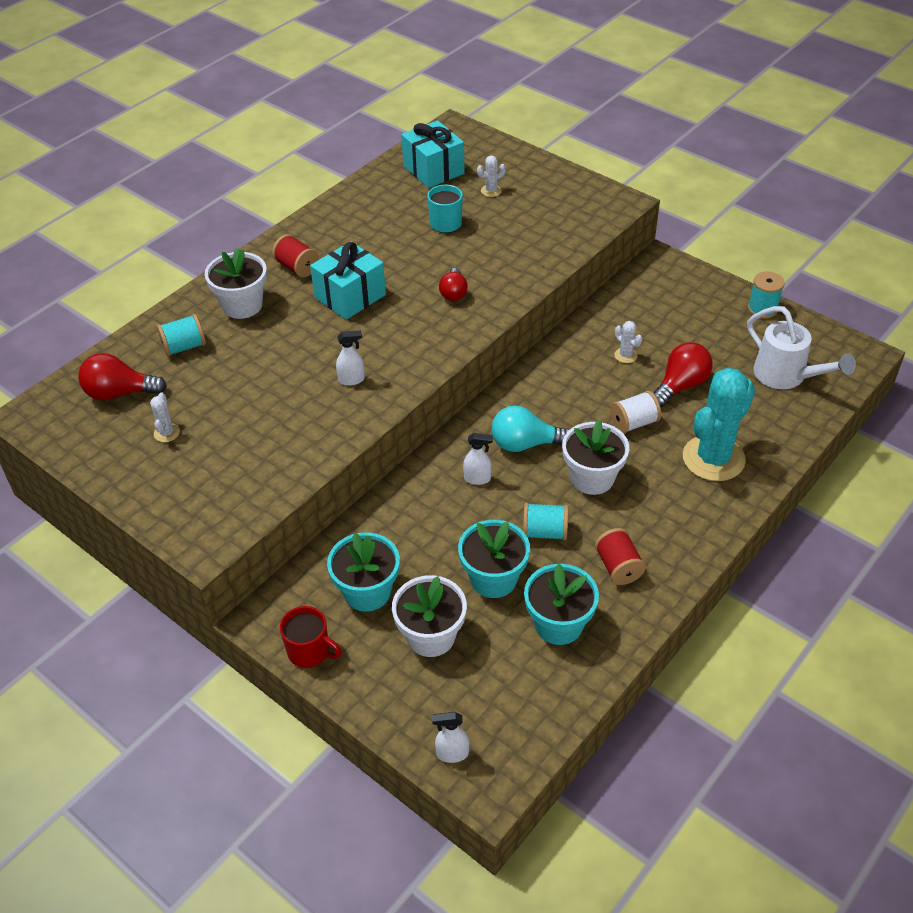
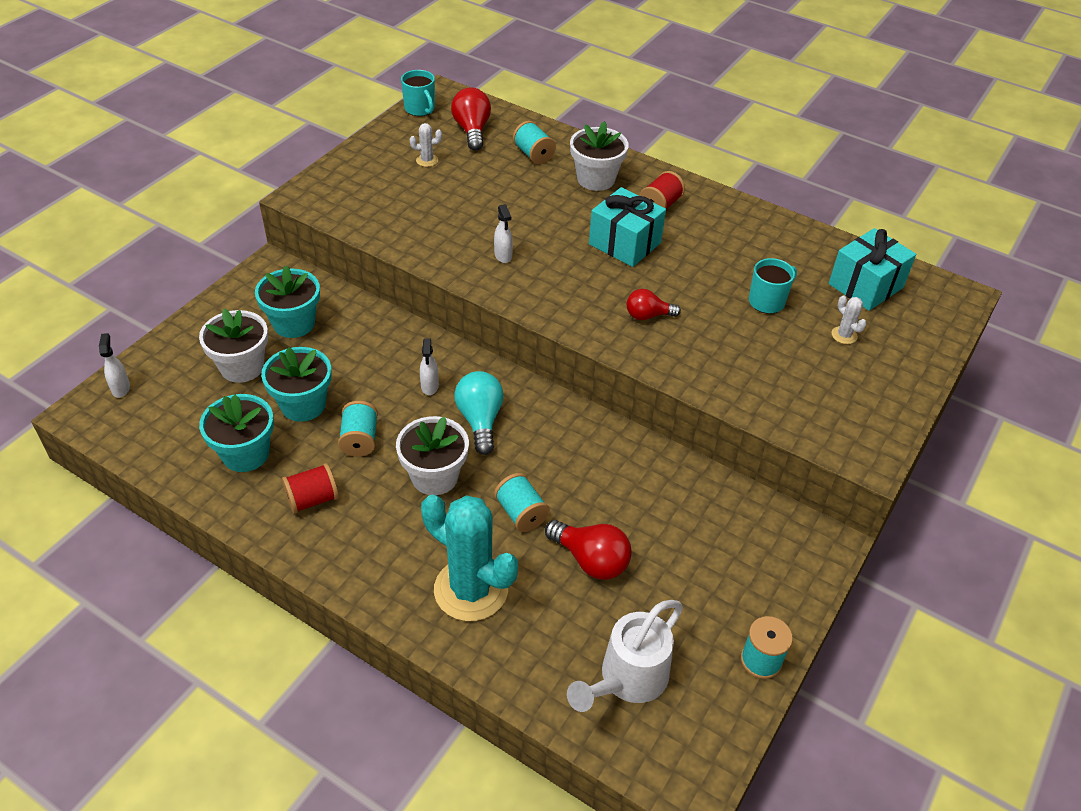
camera: 80 degrees right, 0 degrees up
red mug [280,606,342,668] -> none
white spool [610,391,661,434] -> turquoise spool [494,473,550,532]
white cactus [614,321,642,363] -> none
none -> turquoise mug [401,70,435,116]

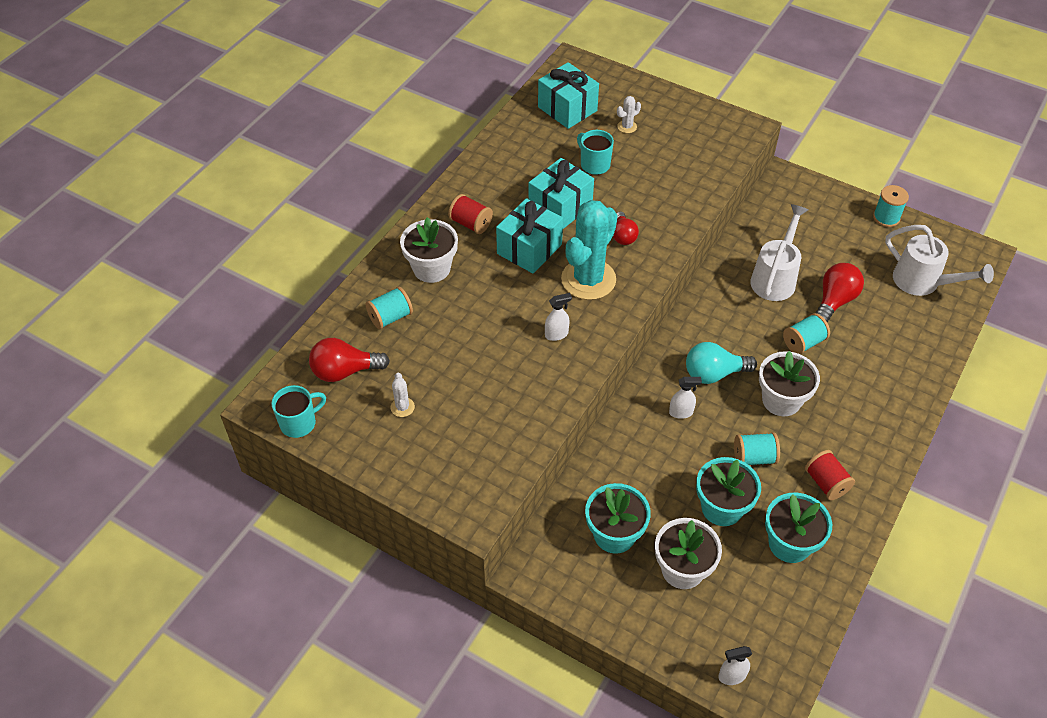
camera: 90 degrees left, 5 degrees up
turquoise cactus [421,495,518,621] -> turquoise cactus moved to [561,200,618,300]
none -> turquoise gift [528,158,594,229]
none -> white watering can [750,204,808,301]

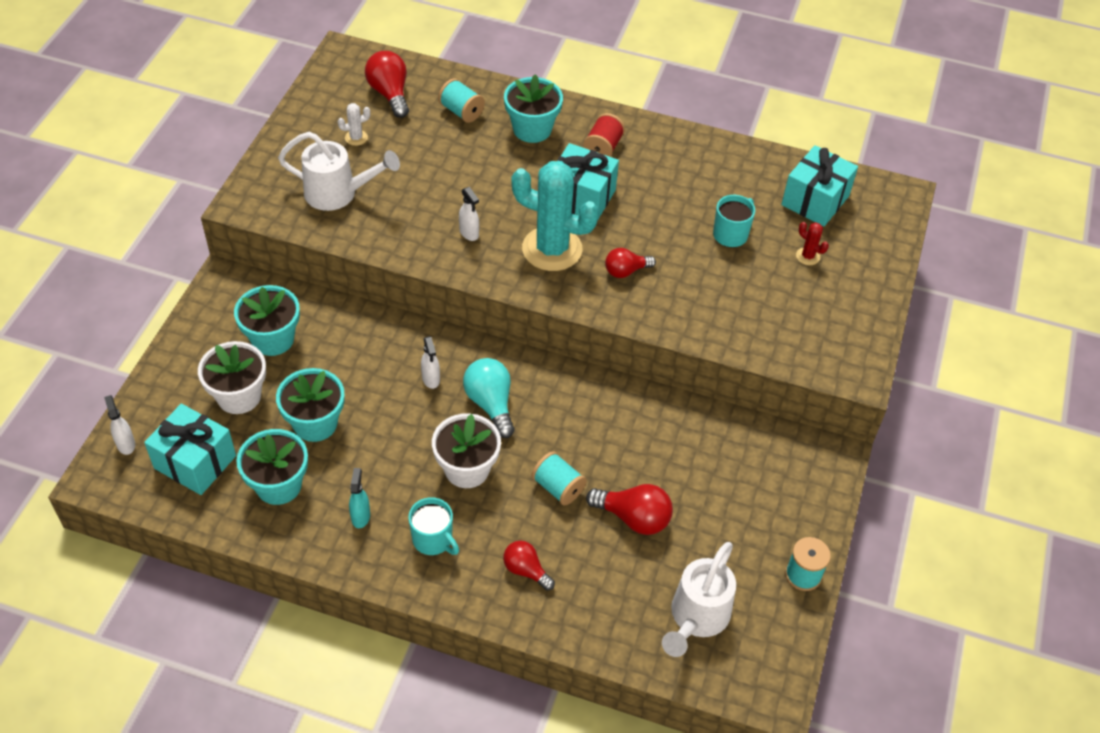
camera: 75 degrees right, 0 degrees up
turquoise mug [271,385,326,438] -> turquoise mug moved to [408,497,459,555]
white flower pot [400,217,458,283] -> turquoise flower pot [504,74,563,143]
turquoise gift [528,158,594,229] -> turquoise gift moved to [144,404,236,495]
white cactus [617,96,641,133] -> red cactus [796,222,829,265]
turquoise spool [734,432,780,465] -> none
white watering can [750,204,808,301] -> white watering can moved to [278,132,400,211]
red spool [805,450,855,500] -> turquoise spray bottle [349,468,370,528]
none -> red light bulb [503,541,555,590]

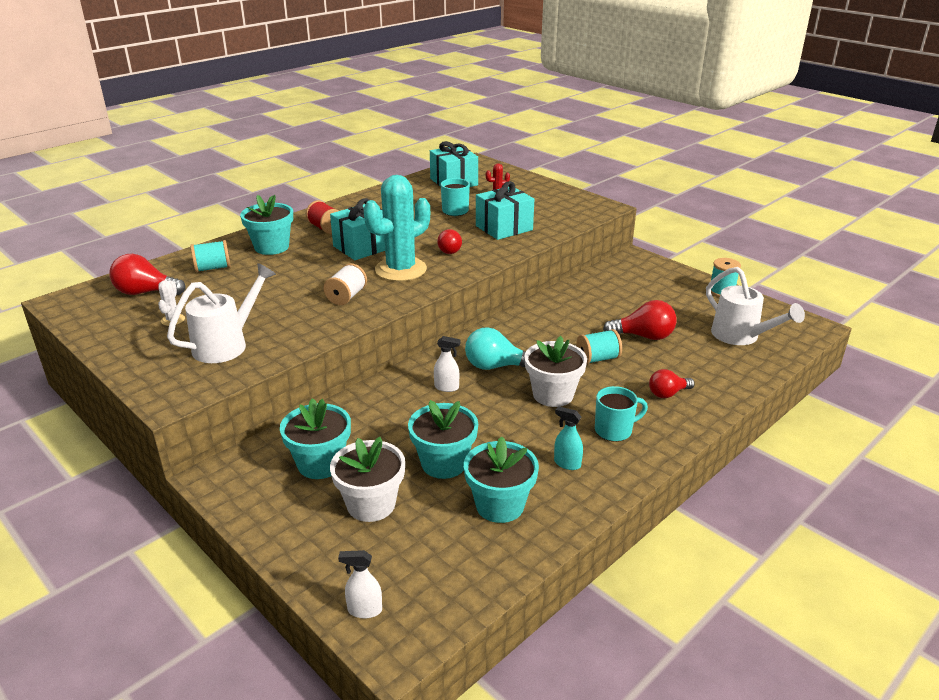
camera: 60 degrees left, 20 degrees down
turquoise gift [144,404,236,495] -> turquoise gift moved to [476,181,534,240]
white spray bottle [459,187,479,241] -> white spool [323,263,367,305]
red light bulb [586,484,673,535] -> red light bulb turned 45 degrees clockwise [603,300,677,340]

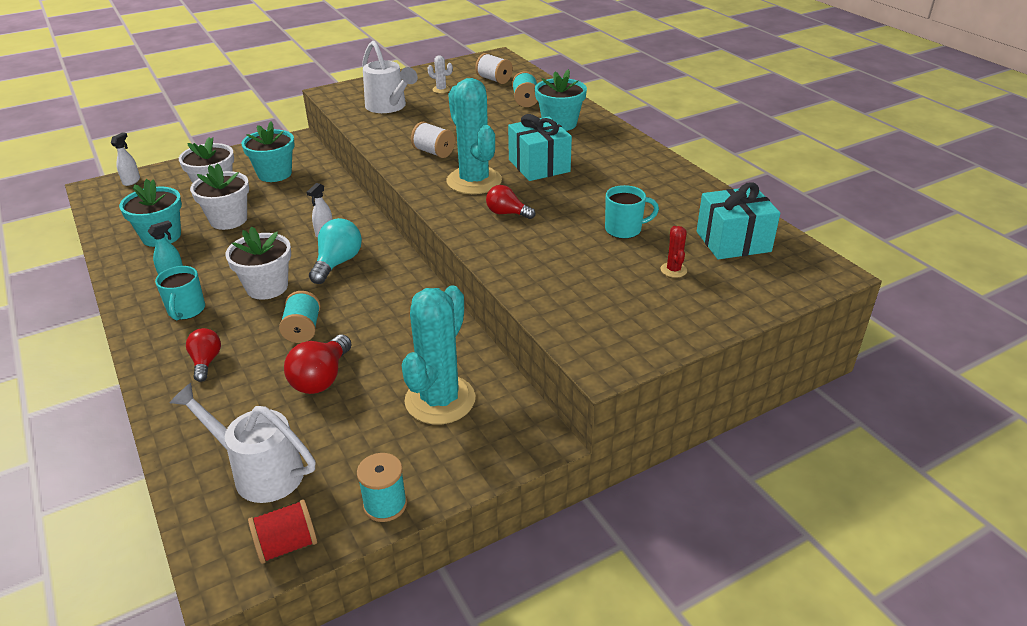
camera: 105 degrees right, 5 degrees up
red light bulb [109,254,186,295] -> white spool [475,53,513,84]
red spool [306,200,339,234] -> red spool moved to [248,499,317,564]
turquoise flower pot [408,400,478,479] -> white flower pot [190,163,249,230]
turquoise gift [476,181,534,240] -> none
white watering can [706,267,805,345] -> white watering can turned 45 degrees clockwise [170,383,315,503]
none -> turquoise cactus [402,285,475,424]

